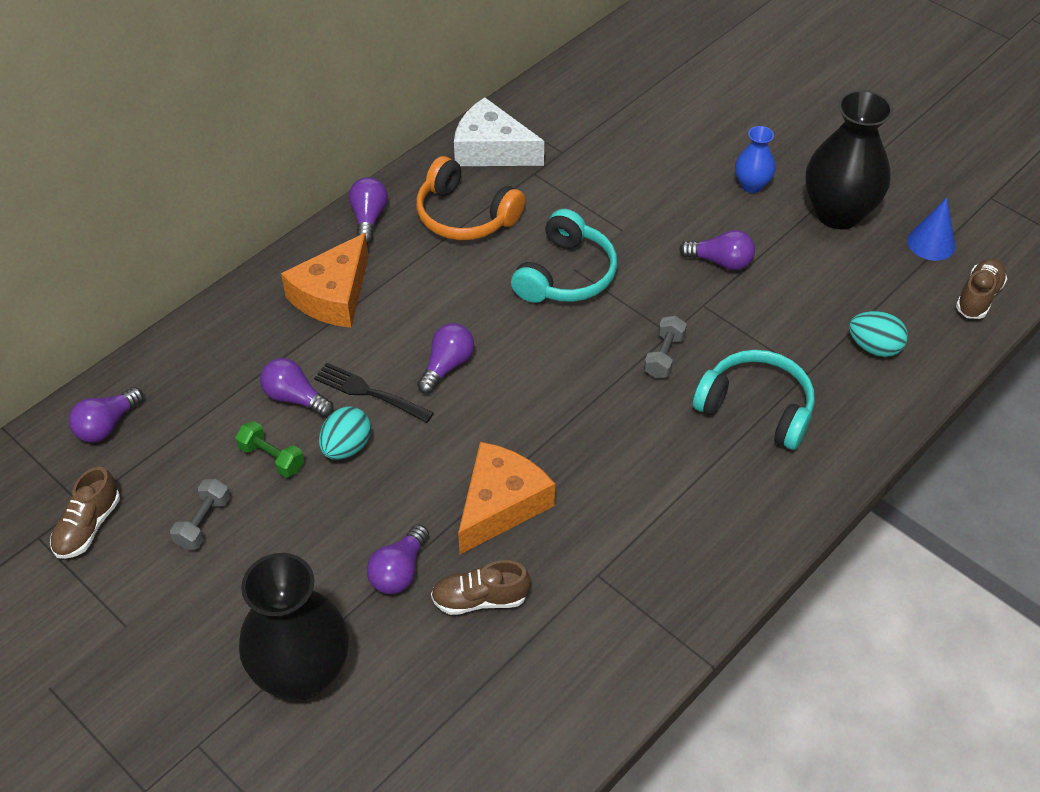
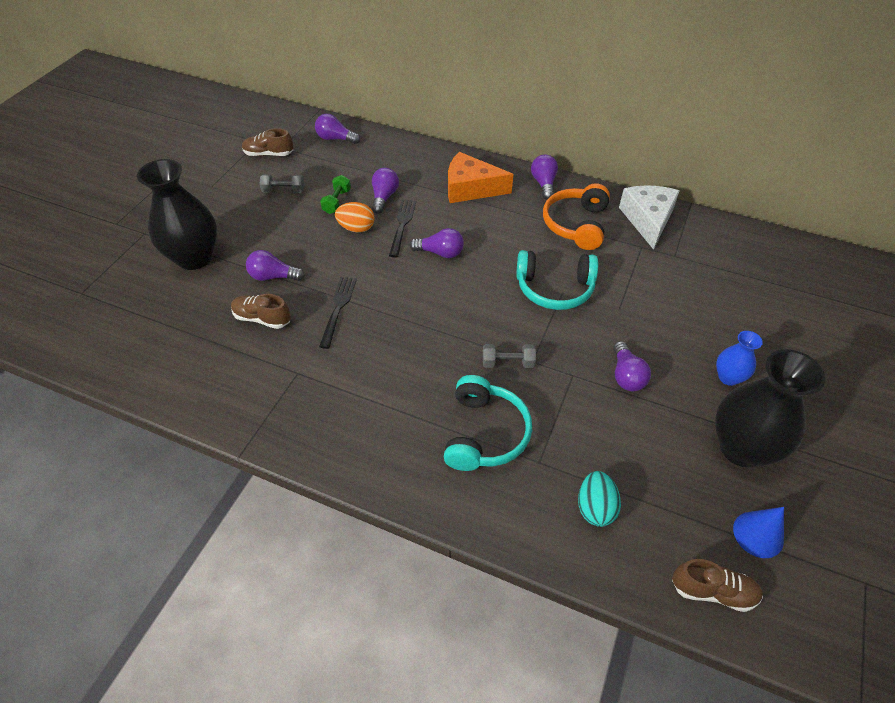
camera: 70 degrees right, 0 degrees up
turquoise egg [319,406,371,460] -> orange egg [335,202,375,233]
purple light bulb [349,177,388,244] -> purple light bulb turned 75 degrees counterclockwise [531,155,558,200]
brown shoe [431,560,531,615] -> brown shoe turned 45 degrees counterclockwise [231,294,291,329]
orange cheese [458,442,555,554] -> black fork [319,277,357,349]

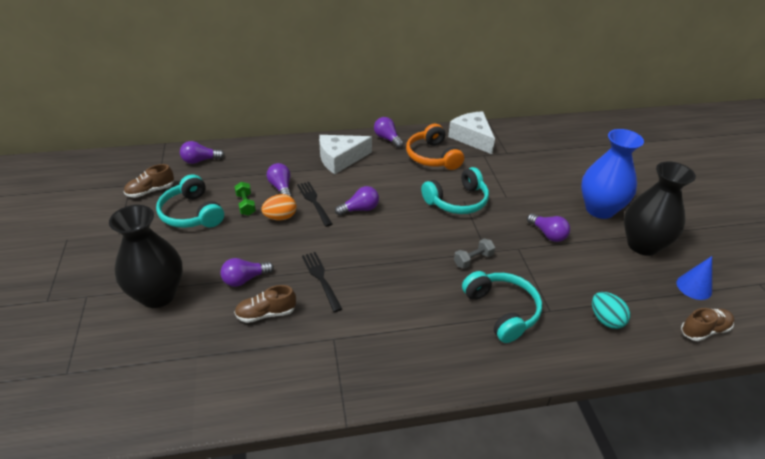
camera: 35 degrees left, 10 degrees down
grey dumbbell [260,174,305,193] -> turquoise headphones [156,174,224,228]
orange cheese [448,152,513,203] -> white cheese [319,135,372,174]
blue vase [716,331,763,386] -> blue vase [581,129,644,219], size x2.00

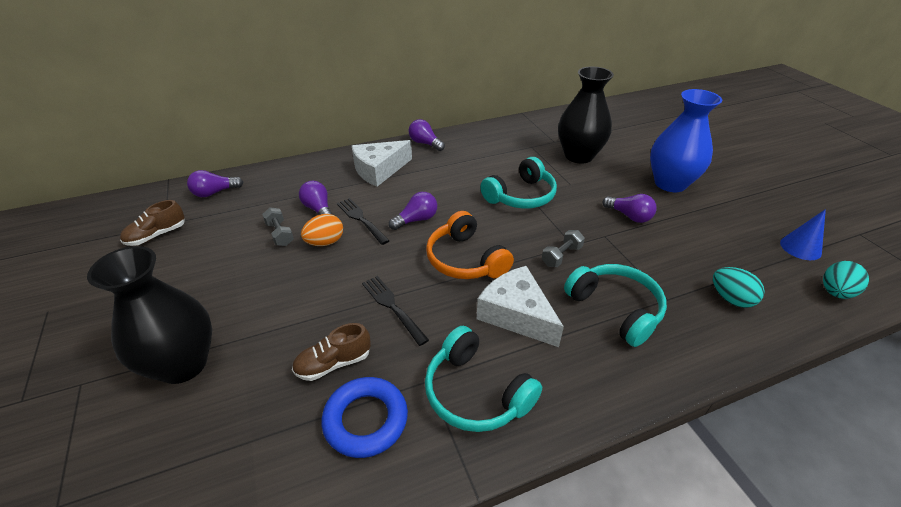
camera: 10 degrees left, 0 degrees up
turquoise headphones [156,174,224,228] -> turquoise headphones moved to [425,326,542,432]
purple light bulb [220,258,274,287] -> none
green dumbbell [234,182,256,216] -> grey dumbbell [262,207,294,246]
orange headphones [406,124,464,170] -> orange headphones moved to [426,211,514,279]
white cheese [448,111,495,154] -> white cheese moved to [477,266,564,347]
black vase [624,161,696,256] -> black vase moved to [558,67,614,163]
brown shoe [681,308,734,341] -> turquoise egg [823,261,869,299]
none -> blue ring [322,377,408,458]

